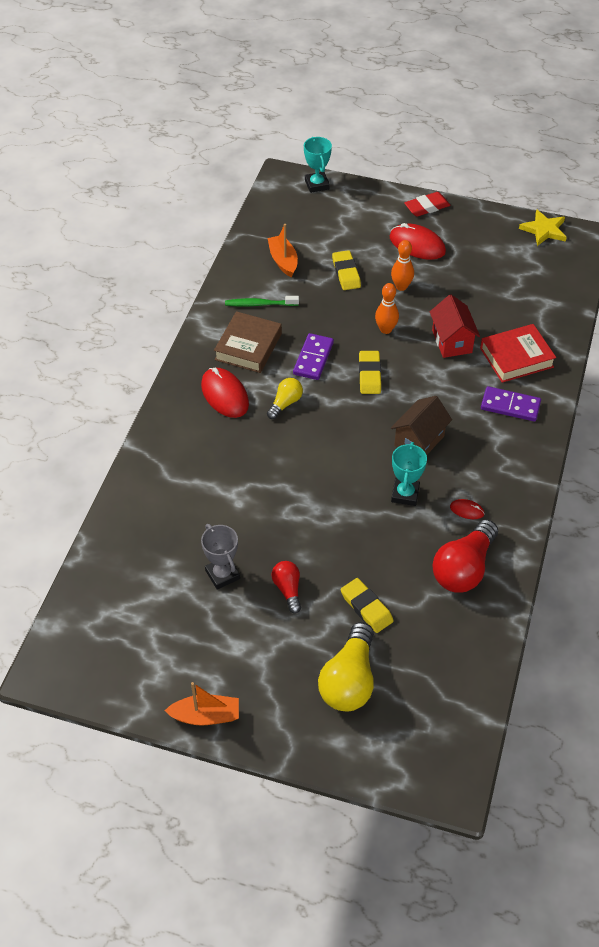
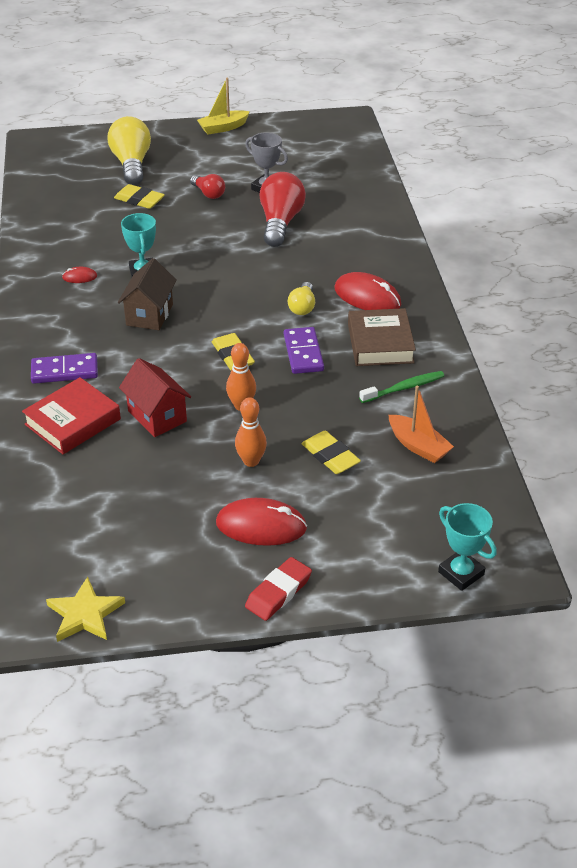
camera: 155 degrees right, 10 degrees down
orange boat [165,682,239,726] -> yellow boat [197,78,250,135]
red light bulb [432,520,498,593] -> red light bulb moved to [260,172,306,247]

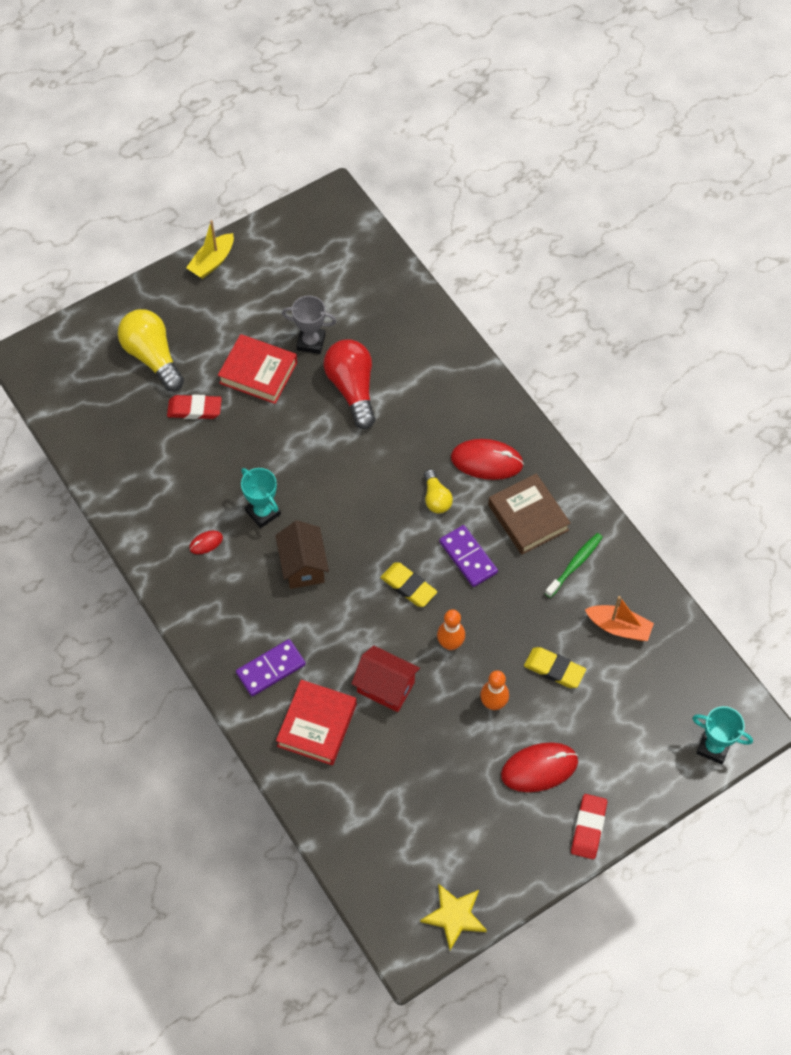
camera: 25 degrees left, 20 degrees up
yellow eraser [114,184,165,209] -> red eraser [167,394,222,419]
red light bulb [190,174,225,199] -> red book [218,334,297,404]

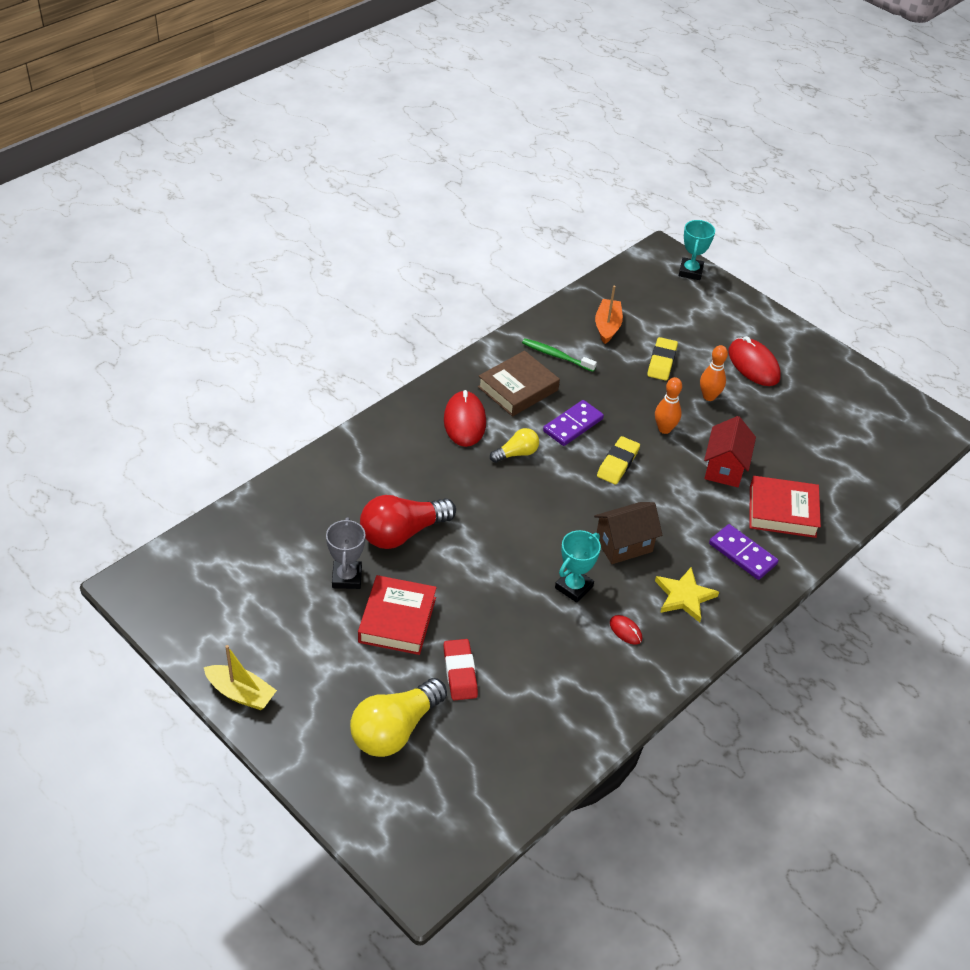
camera: 105 degrees left, 15 degrees down
yellow star [420,884,487,950] -> yellow star moved to [655,567,719,623]
red eraser [571,794,607,859] -> none

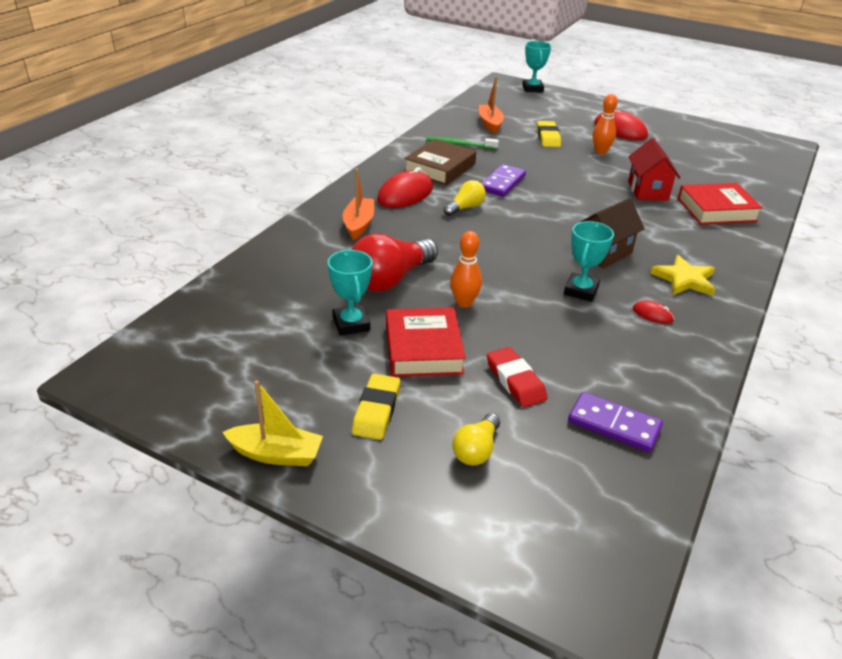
camera: 15 degrees left, 10 degrees down
grey trophy [326,517,366,589] -> turquoise trophy [328,250,372,336]
yellow light bulb [350,678,447,757] -> yellow light bulb [452,413,500,466], size x0.55
red mouse [444,390,486,447] -> red mouse turned 60 degrees clockwise [377,167,433,208]
yellow eraser [597,436,640,485] -> yellow eraser moved to [352,374,400,440]
orange bowling pin [655,377,682,434] -> orange bowling pin moved to [450,231,482,308]
purple domino [709,524,778,580] -> purple domino moved to [568,392,663,452]
none -> orange boat [343,169,374,240]

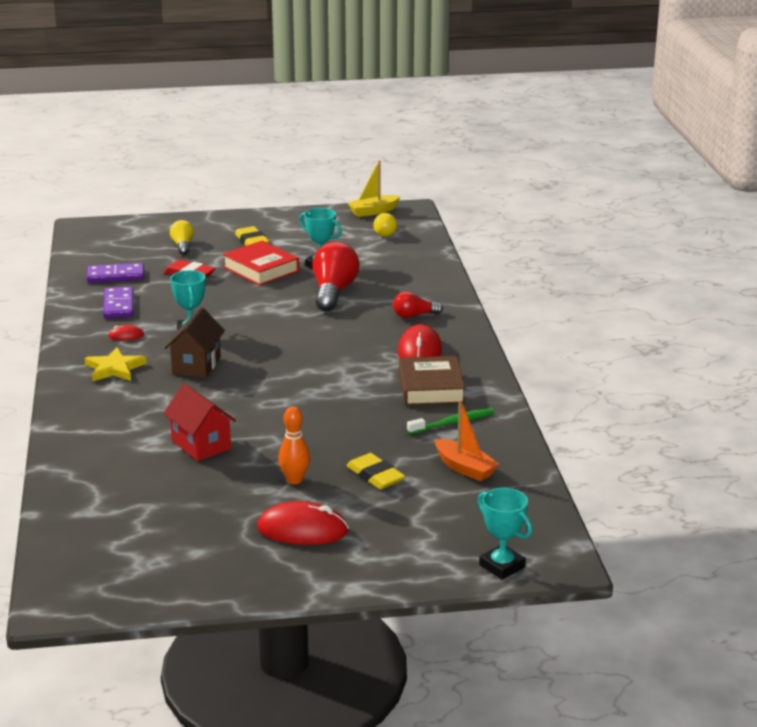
camera: 145 degrees right, 10 degrees down
yellow boat [222,381,323,466] -> yellow boat moved to [348,160,401,217]
orange boat [343,169,374,240] -> red light bulb [393,291,443,318]
yellow light bulb [443,180,486,216] -> yellow light bulb moved to [373,213,397,237]
orange bowling pin [450,231,482,308] -> none
purple domino [481,164,526,197] -> purple domino moved to [103,287,134,318]
red book [678,183,763,225] -> none

